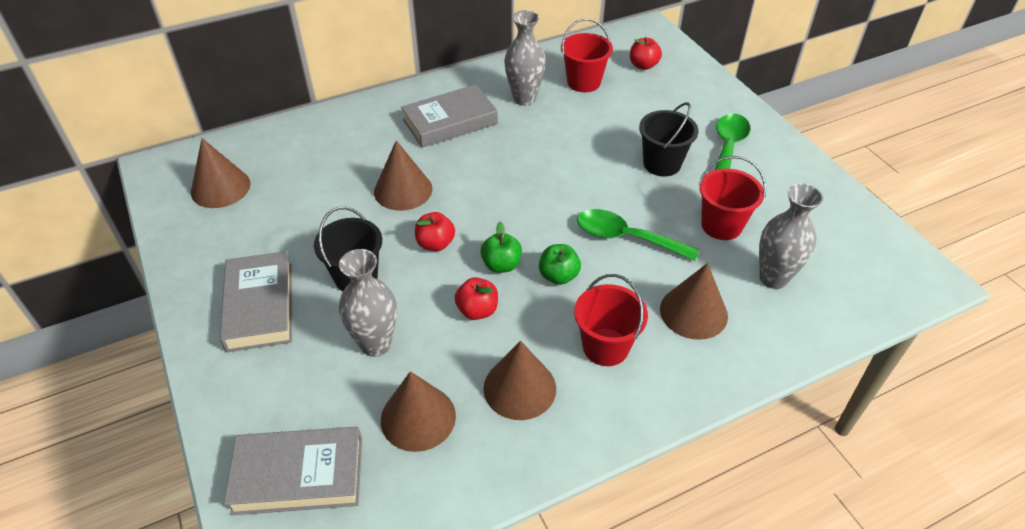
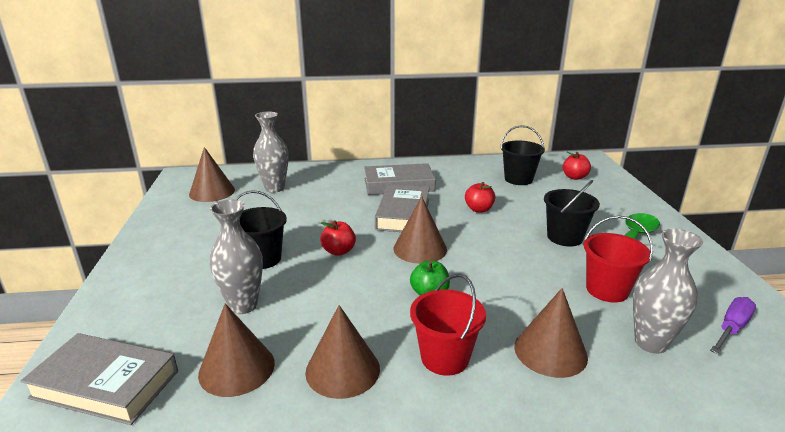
camera: 20 degrees right, 20 degrees down
grey book [220,251,292,352] -> grey book moved to [375,184,430,232]
brown cone [374,140,432,211] -> brown cone moved to [394,196,447,264]
red apple [454,277,498,320] -> red apple moved to [465,182,495,213]
green apple [480,222,522,273] -> none
grey vase [504,10,546,106] -> grey vase moved to [253,112,288,193]
red bucket [561,18,613,92] -> black bucket [500,125,545,185]
green spoon [577,209,699,261] -> none
none -> purple screwdriver [710,297,756,354]

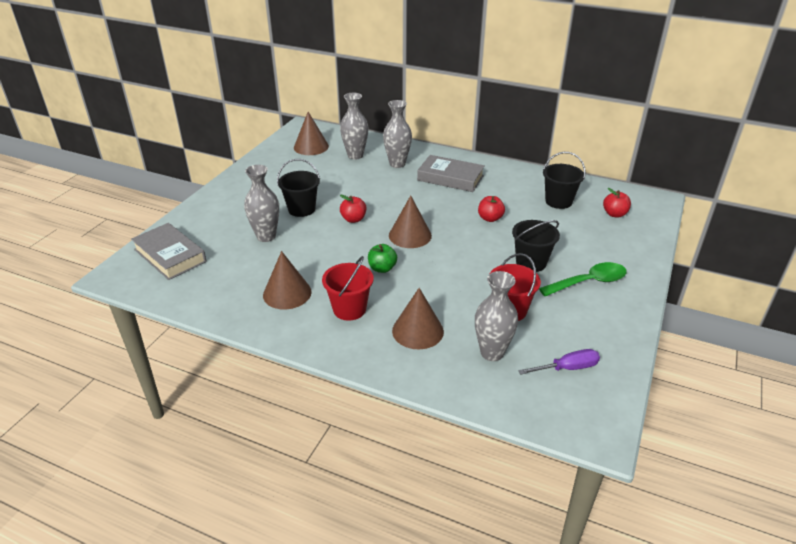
camera: 30 degrees right, 10 degrees up
brown cone [198,304,275,397] -> none
grey book [375,184,430,232] -> none
none -> grey vase [383,100,412,168]

